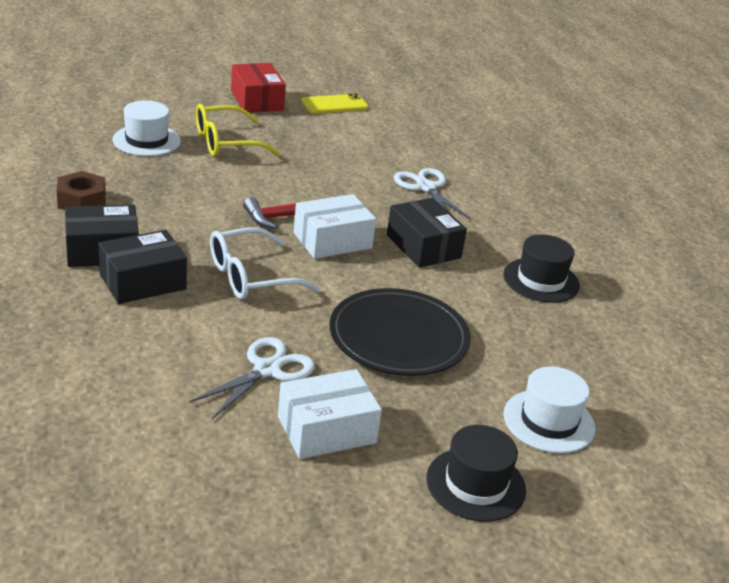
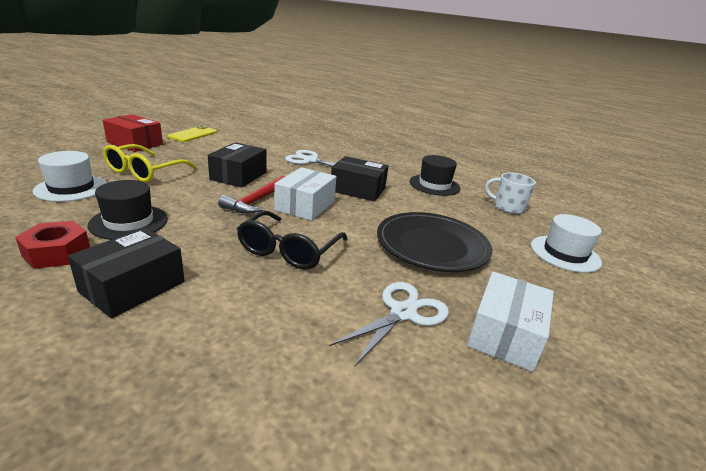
camera: 40 degrees left, 5 degrees down
brown nut [57,171,106,210] -> red nut [15,221,90,269]
black box [99,230,187,304] -> black box moved to [208,142,267,188]
white scissors [189,337,315,419] -> white scissors turned 45 degrees clockwise [329,282,449,367]
white glasses [210,227,320,299] -> black glasses [237,211,348,270]
black hat [426,425,526,522] -> black hat moved to [87,180,168,240]
none -> white mug [485,172,536,214]

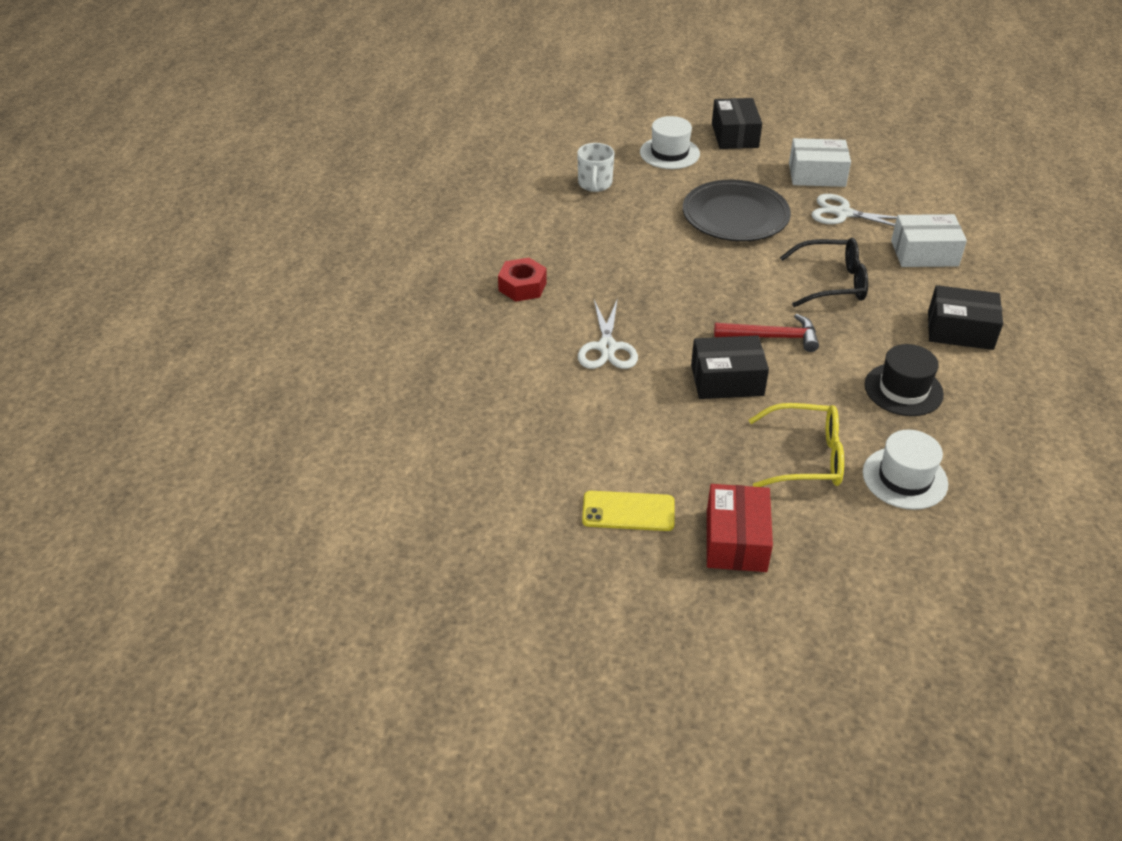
camera: 110 degrees left, 15 degrees up
red nut [15,221,90,269] -> red nut moved to [498,258,547,302]
white box [274,167,336,221] -> white box moved to [891,214,967,267]
black box [331,156,388,202] -> black box moved to [712,98,762,149]
black hat [409,155,461,196] -> none

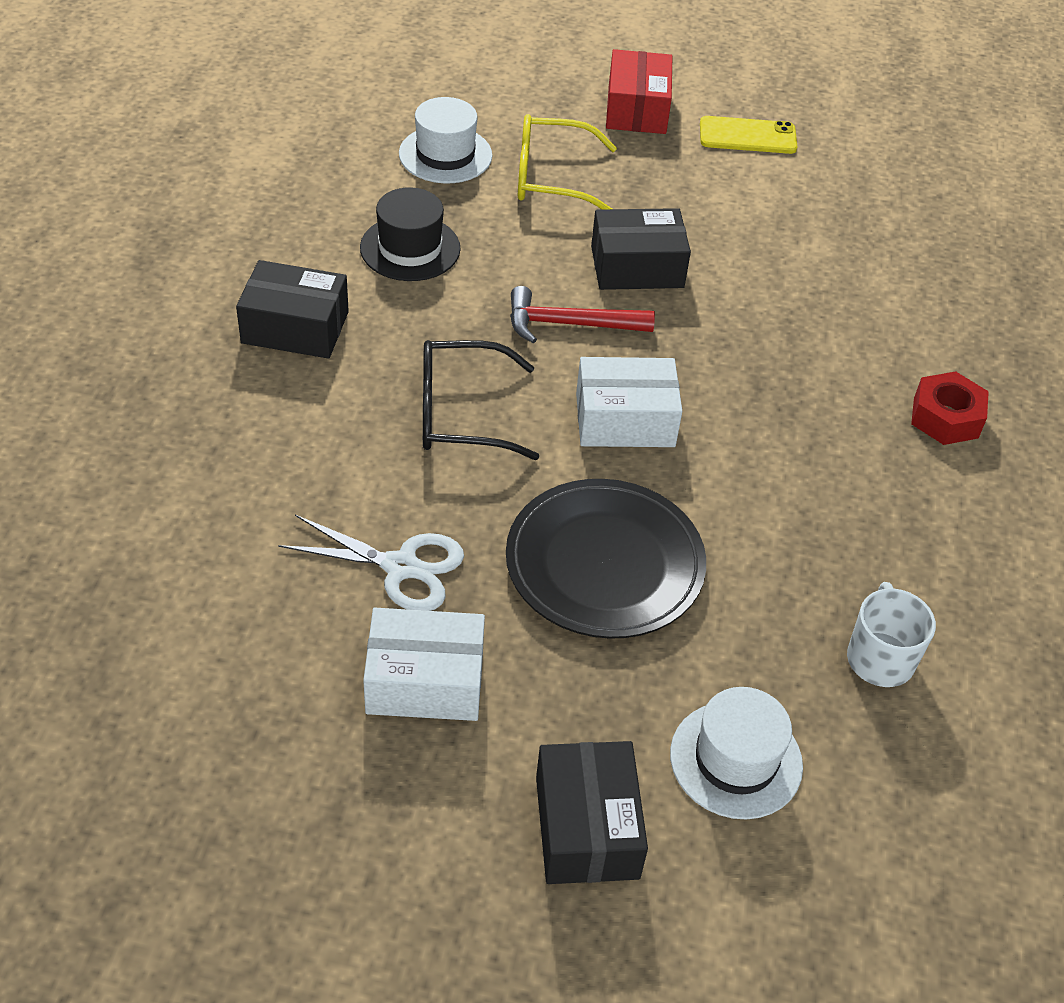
camera: 175 degrees right, 5 degrees up
white scissors [578,298,638,369] -> none
white box [891,214,967,267] -> white box moved to [576,357,682,447]

